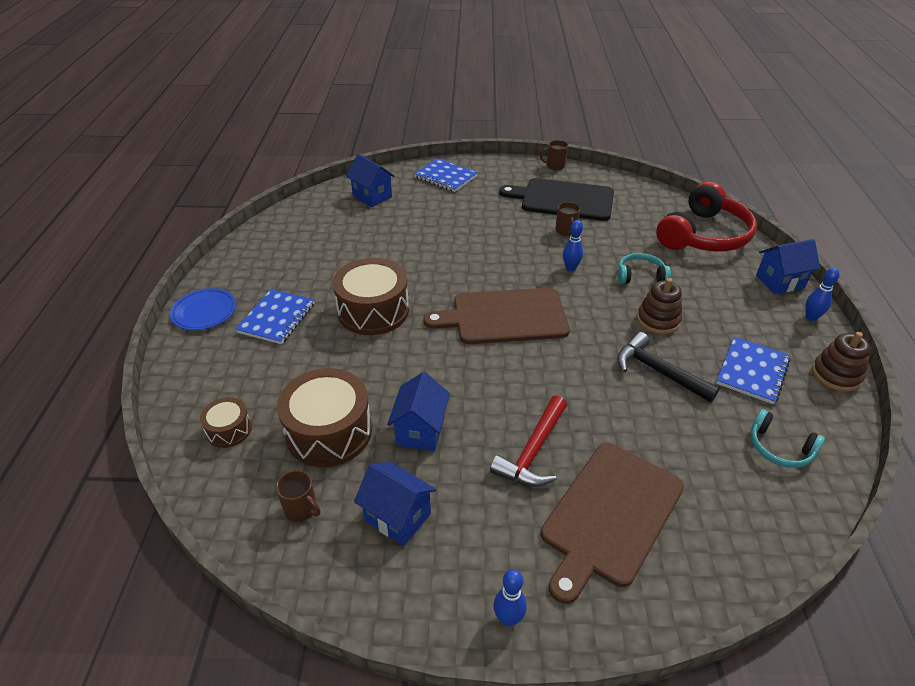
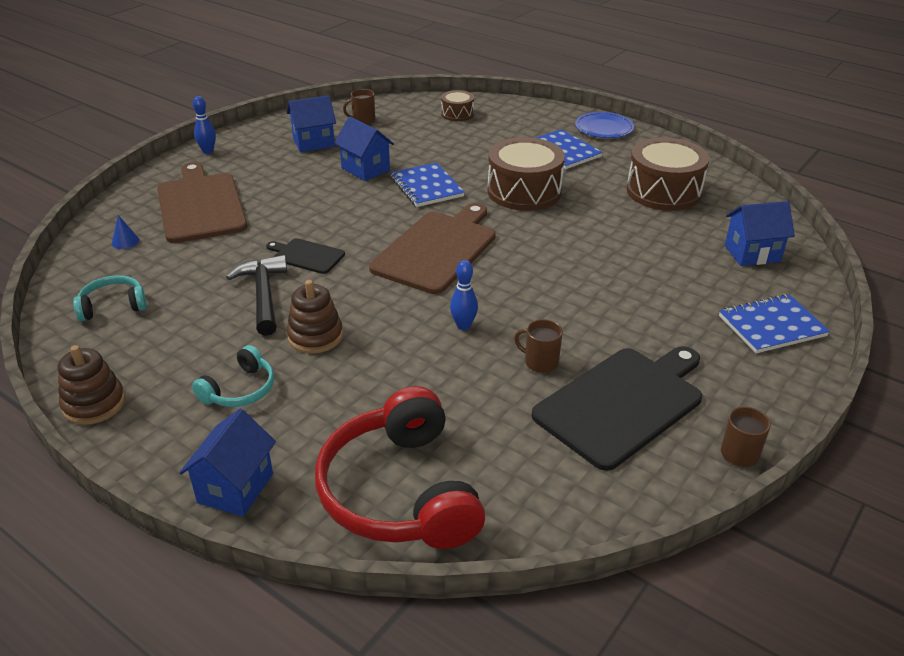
camera: 125 degrees right, 5 degrees down
brown drum [277,368,372,467] -> brown drum moved to [626,137,709,211]
red hammer [490,396,567,487] -> none
black hammer [617,332,720,403] -> black hammer turned 90 degrees counterclockwise [226,255,287,336]
turquoise headphones [618,253,671,284] -> turquoise headphones moved to [192,345,274,407]
blue notebook [716,337,790,404] -> blue notebook moved to [390,163,465,207]
blue bowling pin [806,268,840,321] -> none
none -> blue cone [112,215,139,249]
none -> black cutting board [266,238,345,274]

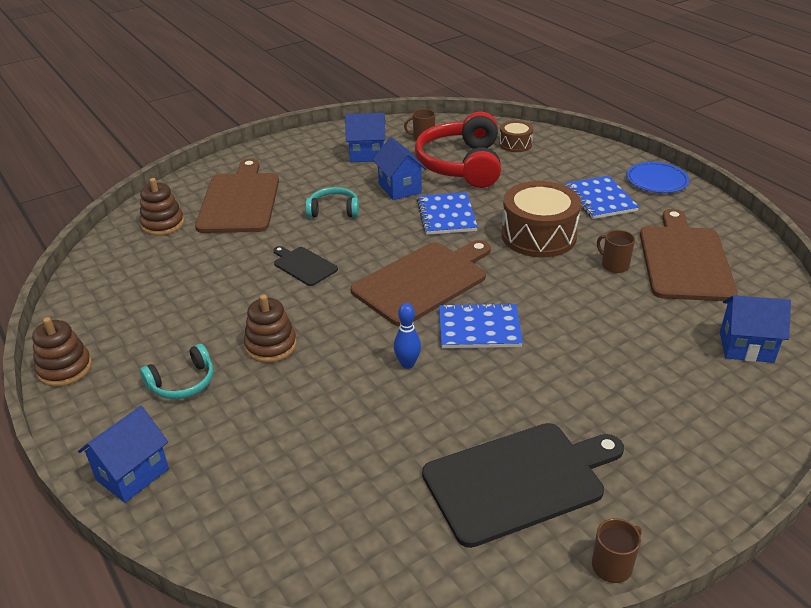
camera: 20 degrees right, 0 degrees up
turquoise headphones [73,275,147,321] -> turquoise headphones moved to [305,187,359,218]
blue cone [112,215,139,249] -> brown stacking toy [140,178,184,236]
blue bowling pin [193,96,216,154] -> none
black hammer [226,255,287,336] -> none
red headphones [315,386,485,549] -> red headphones moved to [415,112,501,188]
brown mug [514,319,563,373] -> brown mug moved to [597,230,635,273]
brown drum [626,137,709,211] -> brown cutting board [640,209,738,301]
blue notebook [719,294,830,353] -> blue notebook moved to [439,303,523,348]

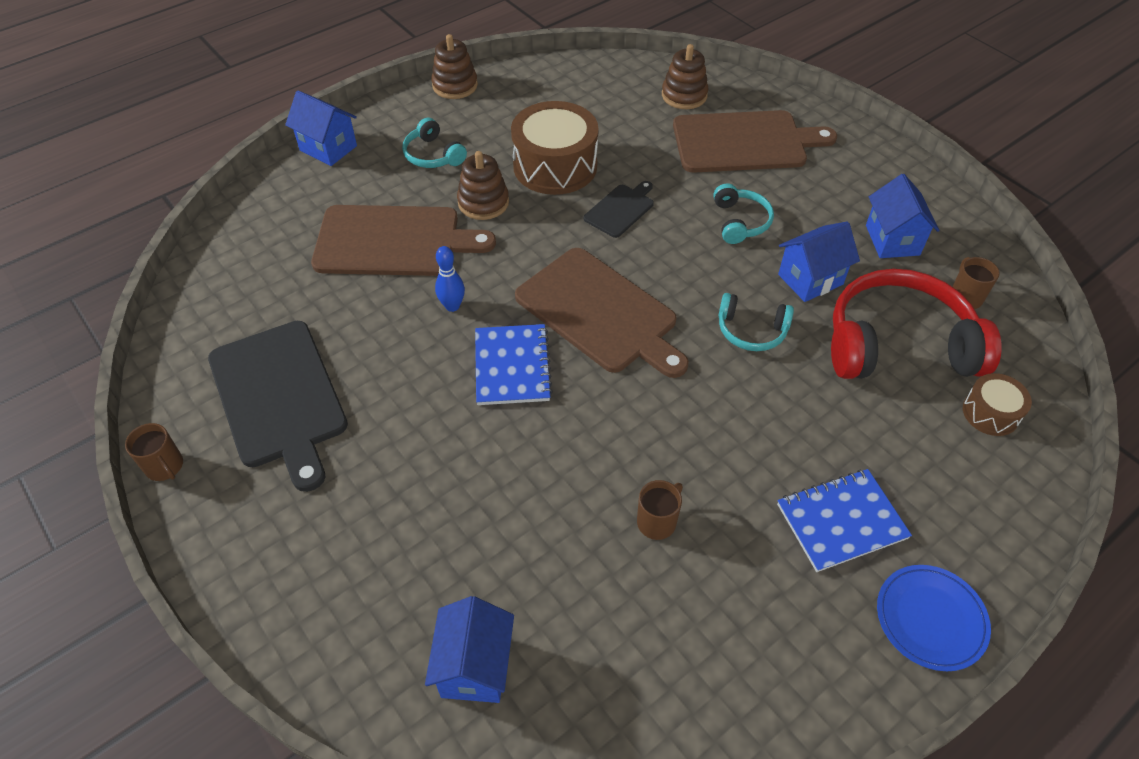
camera: 85 degrees right, 15 degrees up
blue notebook [417,192,478,235] -> turquoise headphones [718,293,794,351]
brown drum [501,181,581,258] -> brown drum moved to [511,101,599,195]
brown cutting board [640,209,738,301] -> brown cutting board moved to [311,205,496,276]

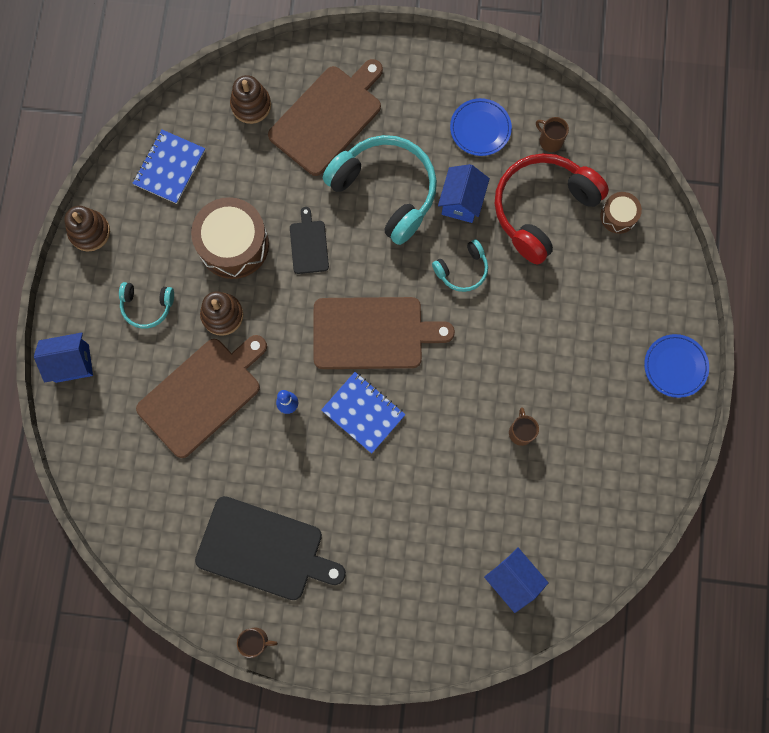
camera: 45 degrees left, 25 degrees up
turquoise headphones [713,183,774,244] -> turquoise headphones [323,135,437,245], size x2.04
blue notebook [777,469,912,572] -> blue notebook moved to [132,130,205,204]
blue house [866,174,940,258] -> blue plate [450,98,512,156]

